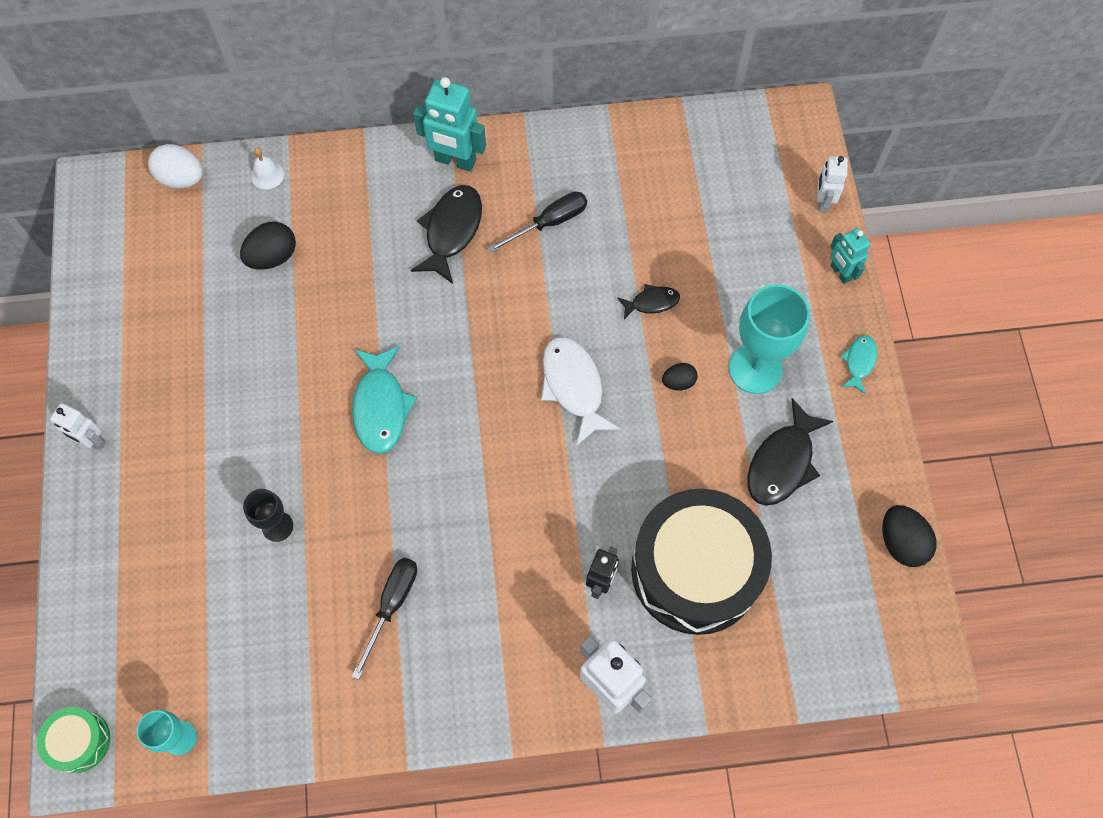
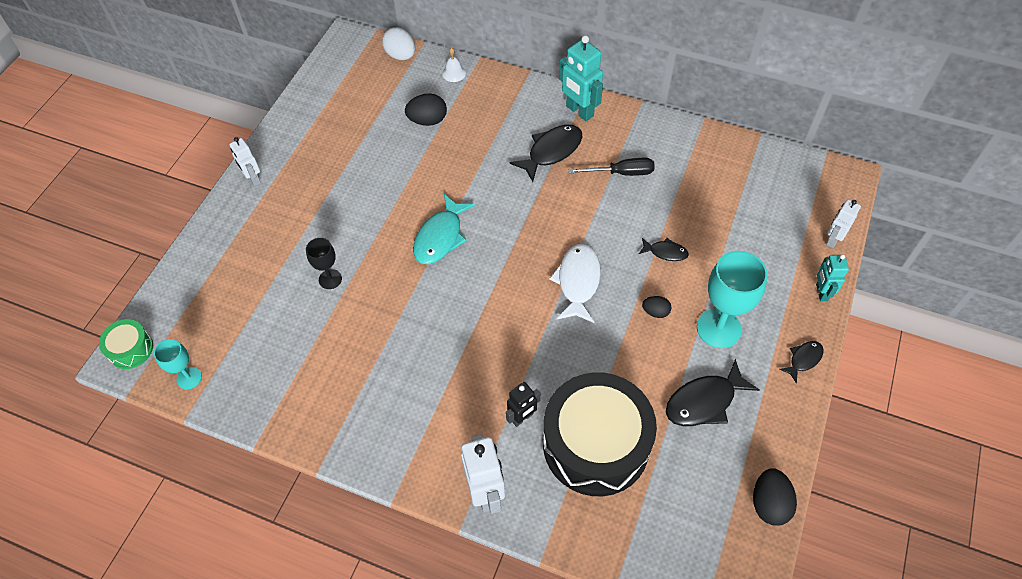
camera: 30 degrees right, 10 degrees down
black screwdriver [352,558,417,680] -> none
turquoise fish [840,335,877,394] -> black fish [779,341,824,384]

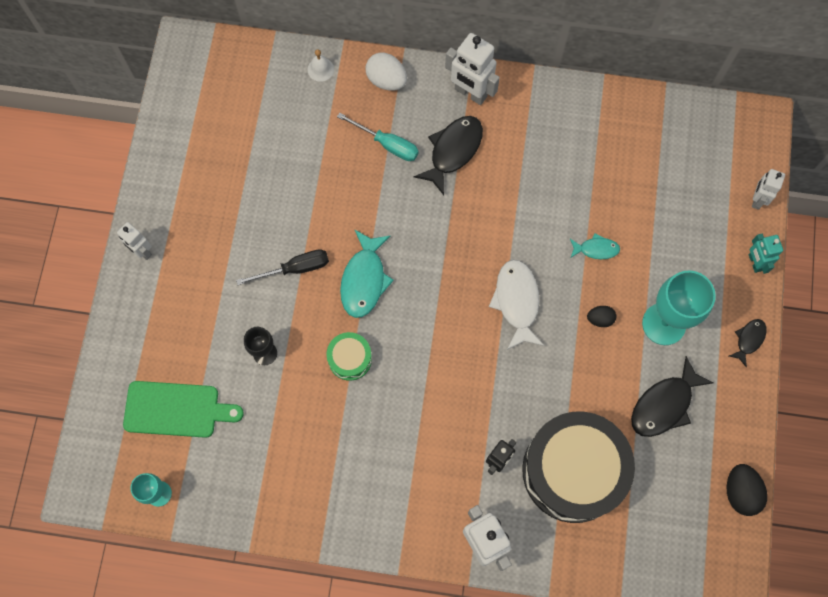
camera: 15 degrees left, 15 degrees up
green drum [99,319,153,369] -> green drum moved to [326,332,372,381]
white egg [382,27,415,60] -> white egg moved to [365,53,407,91]
black egg [405,93,447,126] -> none
turquoise robot [559,35,603,121] -> white robot [445,33,500,105]
black screwdriver [568,158,655,176] -> black screwdriver moved to [236,249,329,285]
black fish [639,238,689,261] -> turquoise fish [570,233,620,259]
none -> green cutting board [123,381,244,438]
none -> turquoise screwdriver [337,113,419,161]

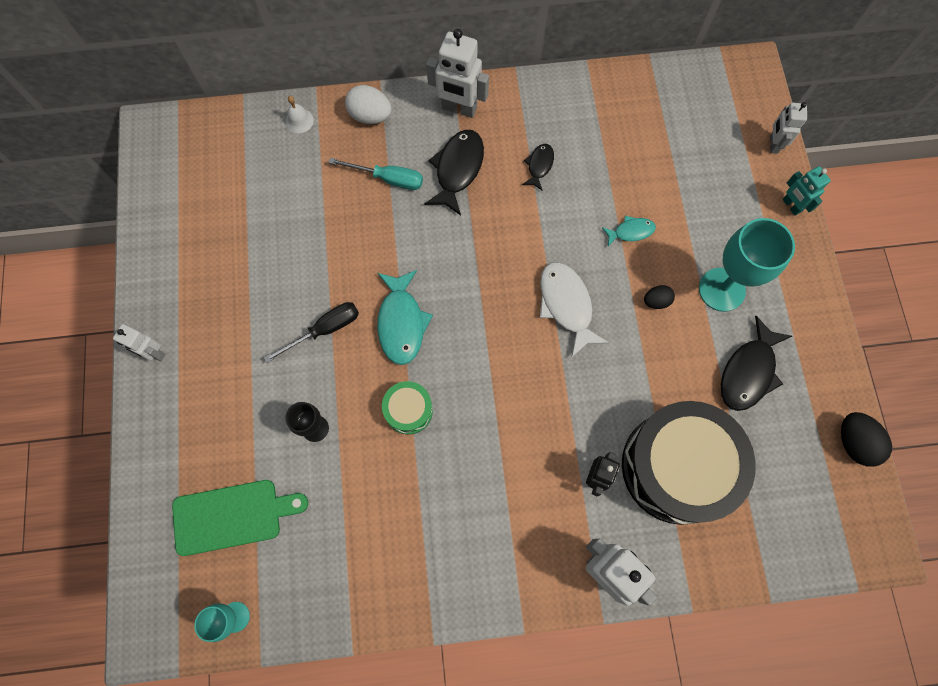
camera: 15 degrees left, 0 degrees up
black fish [729,319,767,367] -> black fish moved to [522,144,554,190]

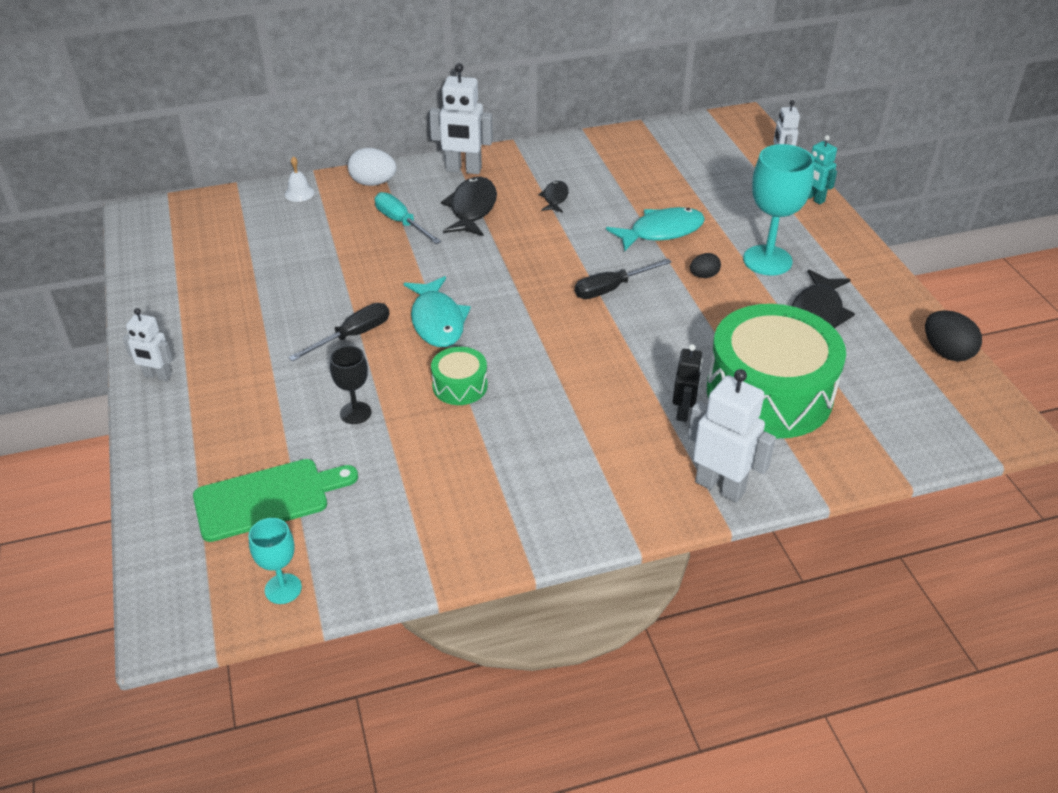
camera: 10 degrees left, 30 degrees down
turquoise screwdriver [328,158,423,190] -> turquoise screwdriver turned 135 degrees counterclockwise [375,192,441,244]
white fish [540,262,609,358] -> black screwdriver [575,259,672,299]
turquoise fish [602,216,656,246] -> turquoise fish [606,207,705,251], size x1.81
black drum [622,401,756,525] -> green drum [707,304,846,438]

